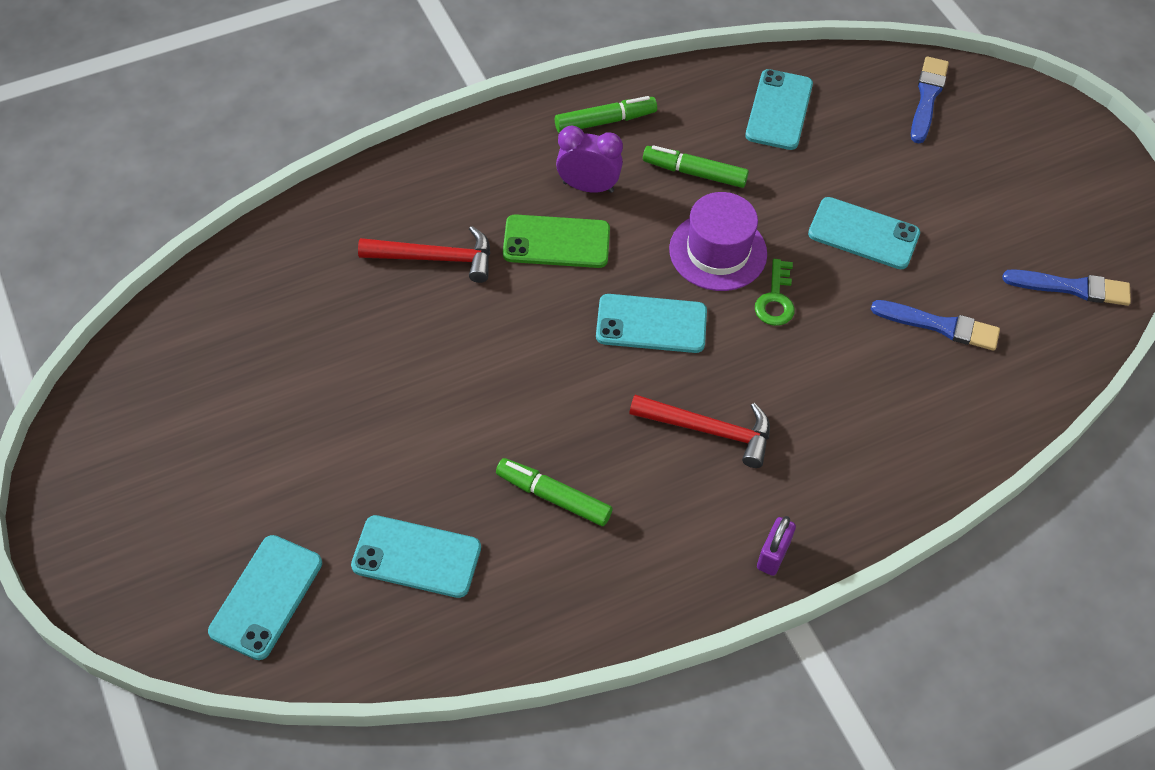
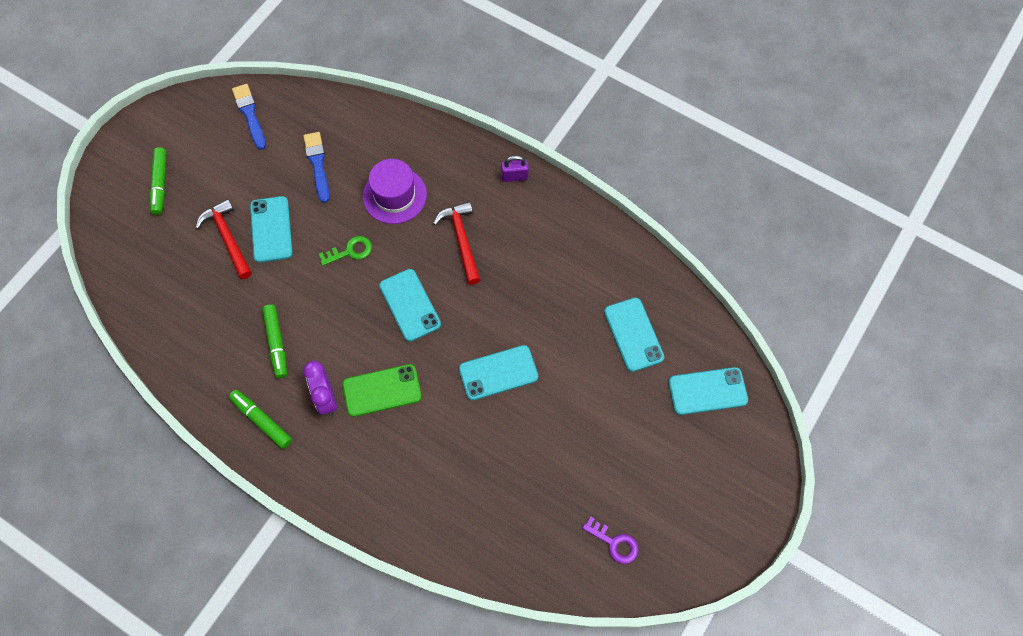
camera: 120 degrees left, 10 degrees up
red hammer [358,226,490,283] -> red hammer moved to [196,199,252,279]
green marker [496,458,613,526] -> green marker moved to [150,147,167,215]
green phone [503,214,610,268] -> green phone turned 75 degrees counterclockwise [343,364,422,417]
purple hat [669,192,767,291] -> purple hat moved to [363,159,427,224]
turquoise phone [745,69,813,150] -> turquoise phone moved to [459,345,538,400]
blue brush [911,56,949,143] -> none
none -> purple key [582,517,639,564]

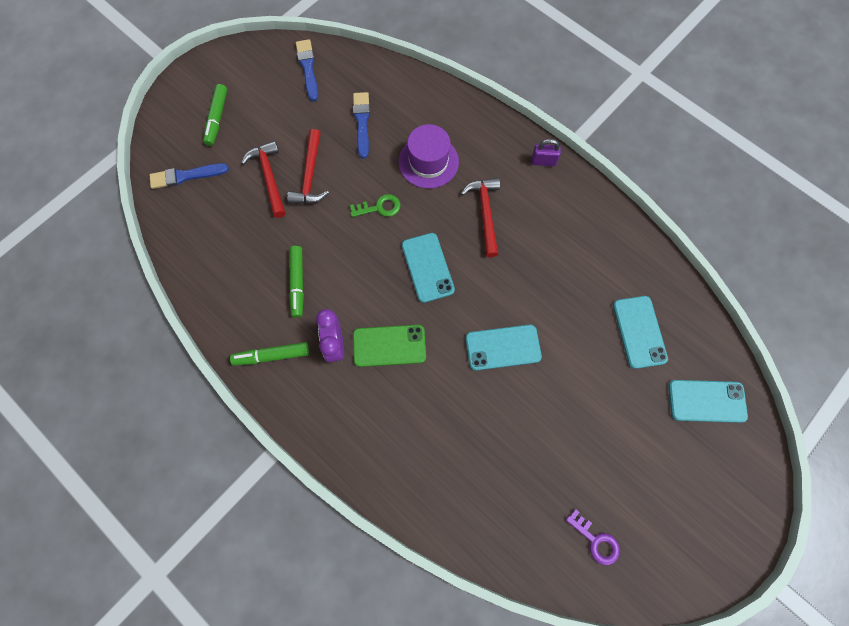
camera: 10 degrees right, 5 degrees up
green marker [229,390,292,449] -> green marker turned 60 degrees counterclockwise [230,342,309,366]
turquoise phone [250,196,293,263] -> red hammer [287,129,329,203]
none -> blue brush [150,163,229,189]

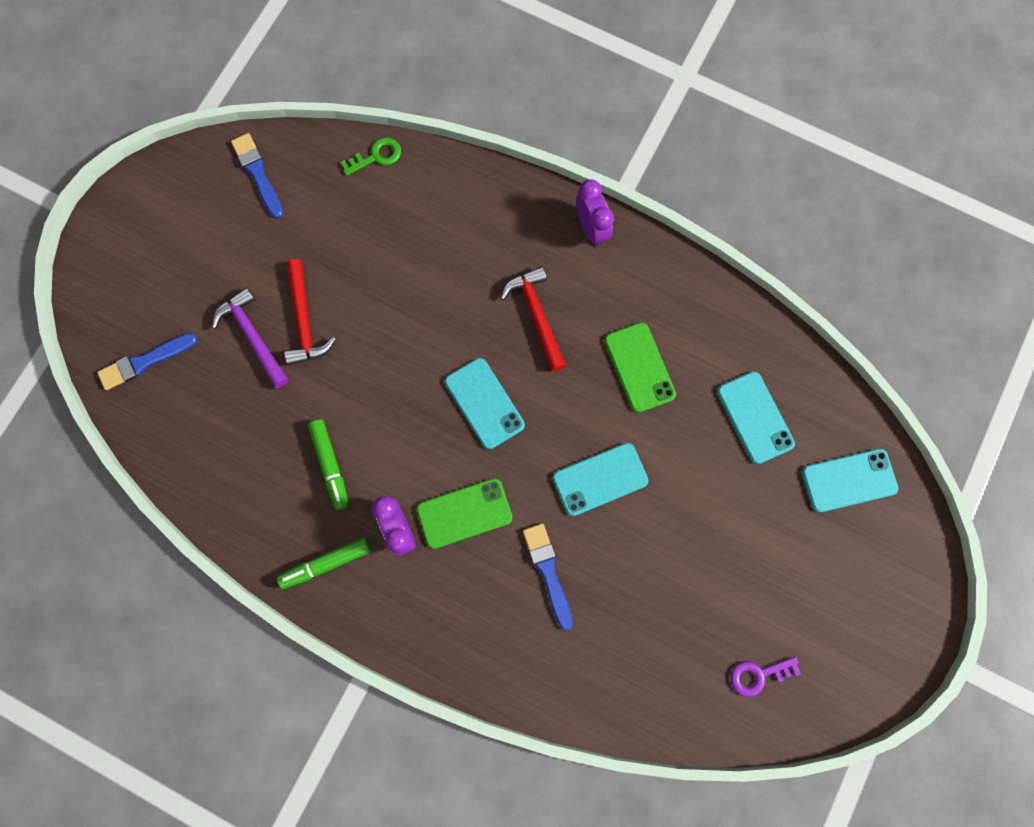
camera: 15 degrees left, 5 degrees up
green marker [203,84,227,146] -> none
red hammer [241,141,285,218] -> purple hammer [212,287,289,388]
green key [350,194,401,217] -> green key moved to [341,137,401,176]
blue brush [353,92,370,159] -> blue brush moved to [523,524,573,631]
purple hat [398,124,459,189] -> none
purple padlock [531,139,561,166] -> purple clock [576,179,614,247]
purple key [566,509,620,565] -> purple key turned 135 degrees clockwise [731,657,801,697]
none -> green phone [605,322,676,413]

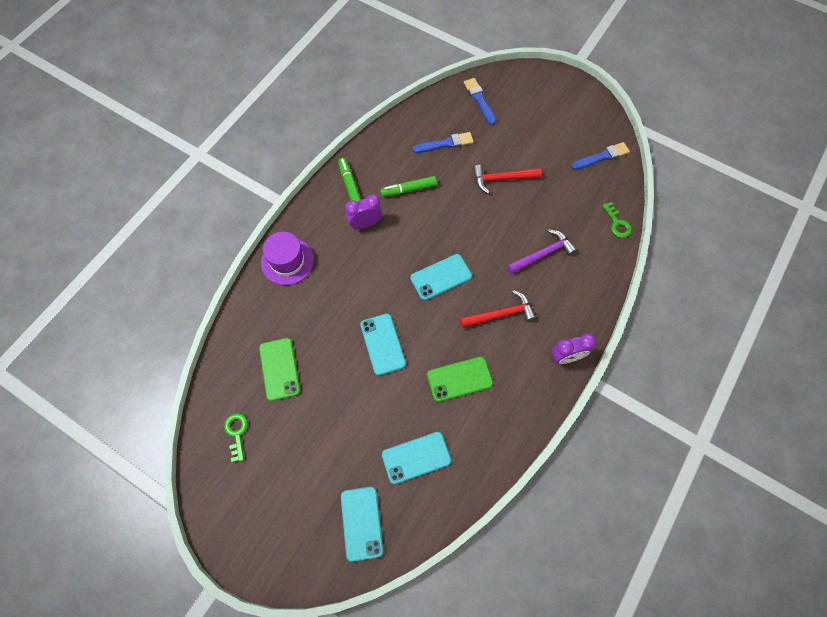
camera: 95 degrees right, 10 degrees down
purple hammer [212,287,289,388] -> purple hammer moved to [507,230,577,274]
green phone [417,478,512,549] -> green phone moved to [259,338,300,401]
blue brush [523,524,573,631] -> blue brush moved to [412,132,474,153]
purple key [731,657,801,697] -> green key [224,413,248,462]
none -> purple hat [261,232,314,285]

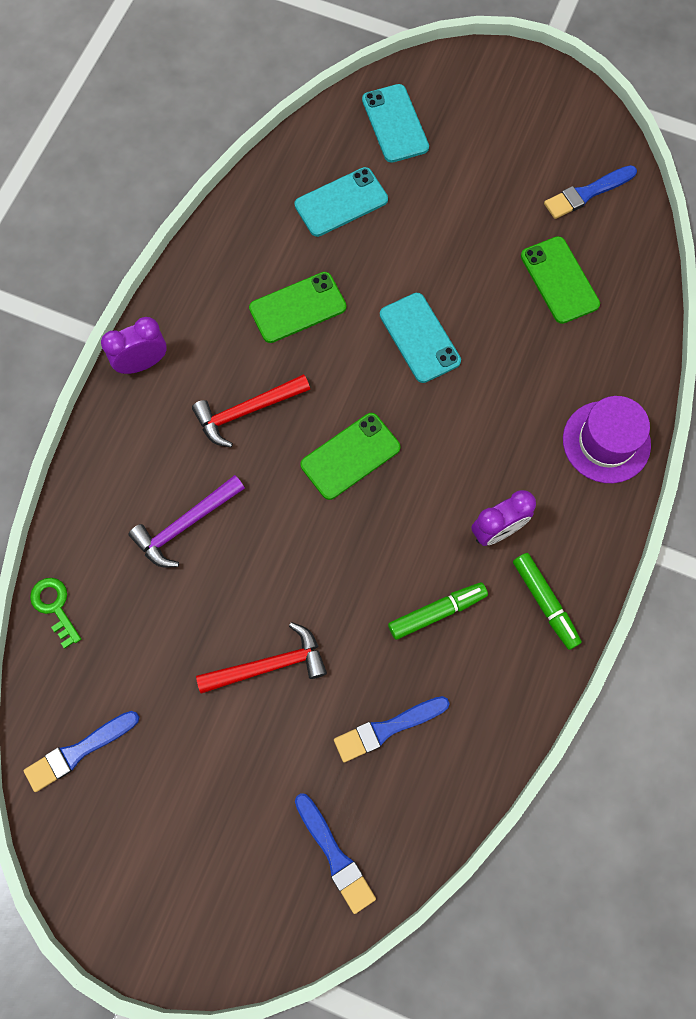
camera: 170 degrees right, 5 degrees up
green key [224,413,248,462] -> blue brush [544,165,637,219]
turquoise phone [410,254,472,300] -> green phone [300,413,400,500]

